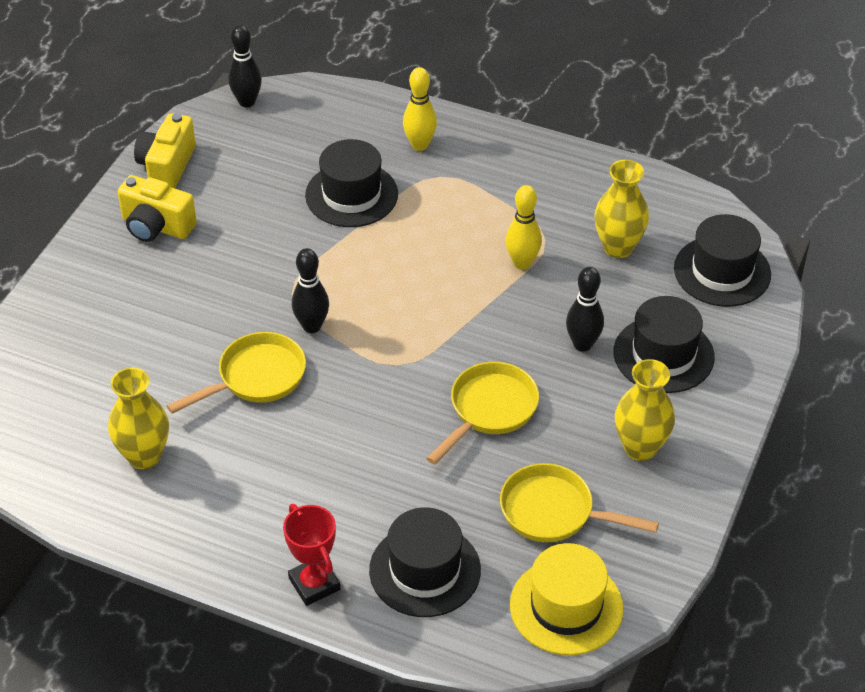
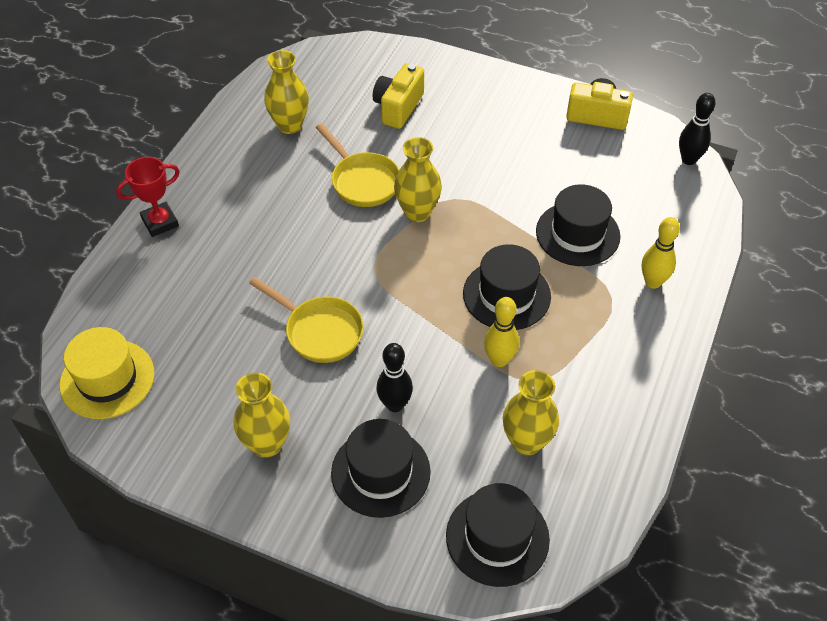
camera: 90 degrees right, 5 degrees up
yellow camera [118,175,197,242] -> yellow camera moved to [373,63,424,129]
black bowling pin [292,248,329,333] -> yellow vase [394,137,442,222]
black hat [369,507,481,617] -> black hat moved to [463,244,551,330]
yellow pan [500,463,659,542] -> none

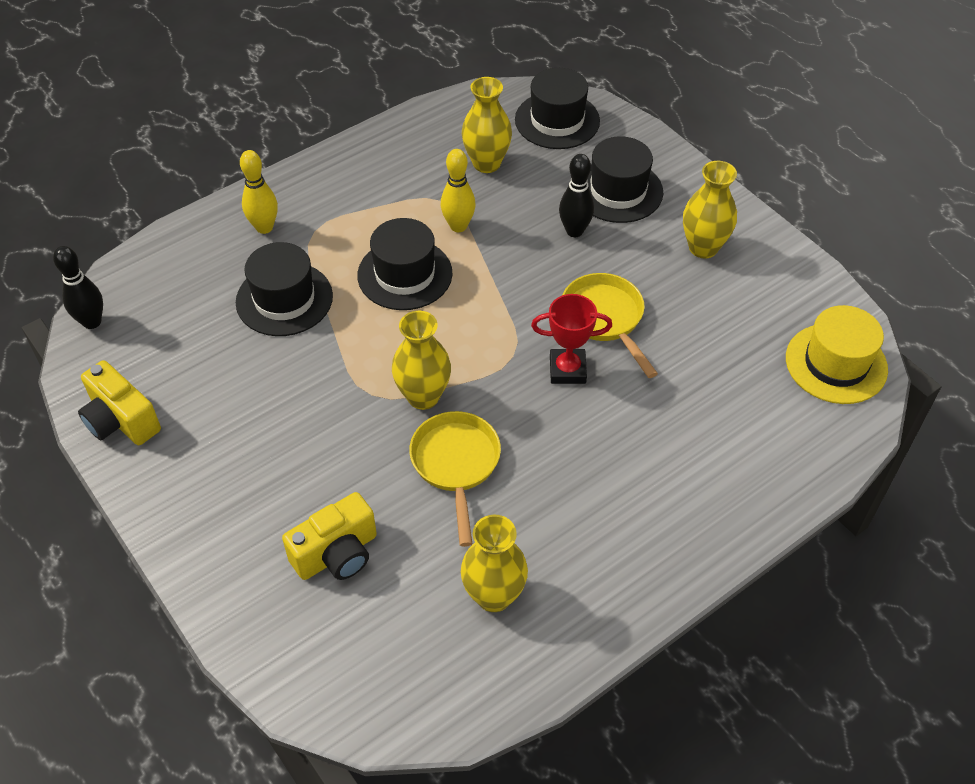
camera: 150 degrees left, 0 degrees up
red trophy [116,157,180,237] -> red trophy moved to [531,294,612,384]

